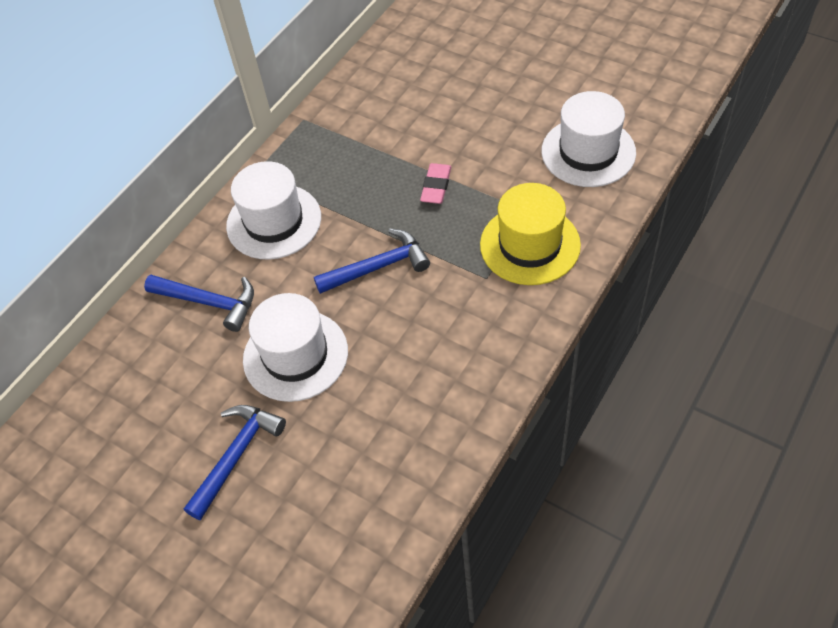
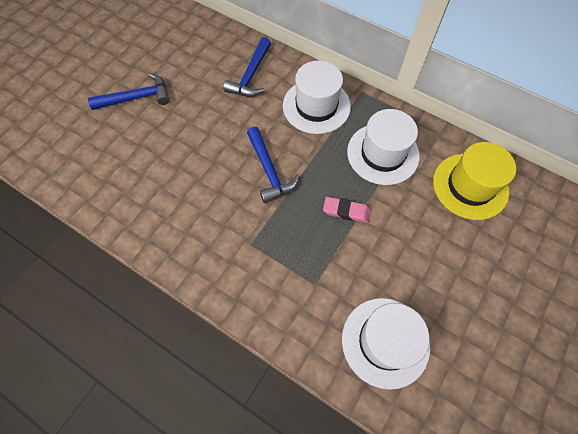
camera: 85 degrees right, 10 degrees up
blue hammer [184,405,286,520] -> blue hammer turned 45 degrees counterclockwise [88,73,170,110]
white hat [243,293,348,402] -> white hat moved to [347,109,420,185]
yellow hat [480,183,581,285] -> yellow hat moved to [433,142,516,220]

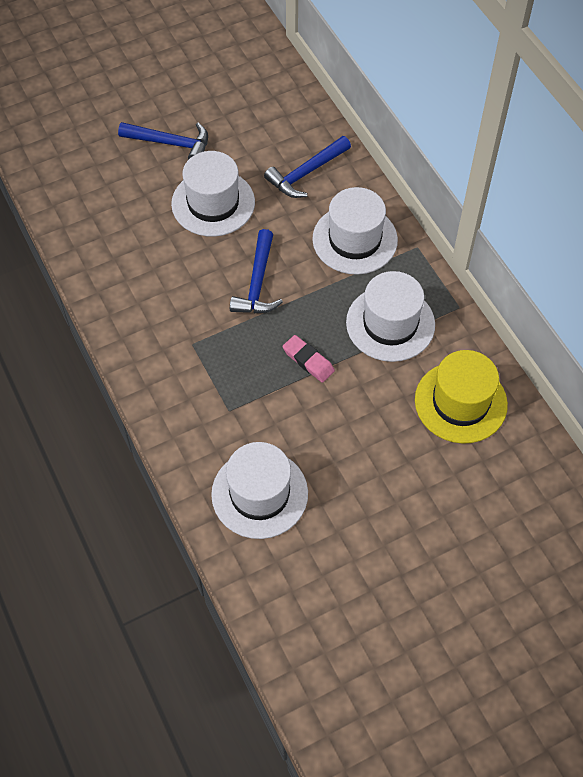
camera: 30 degrees right, 5 degrees down
none -> white hat [171,151,255,237]

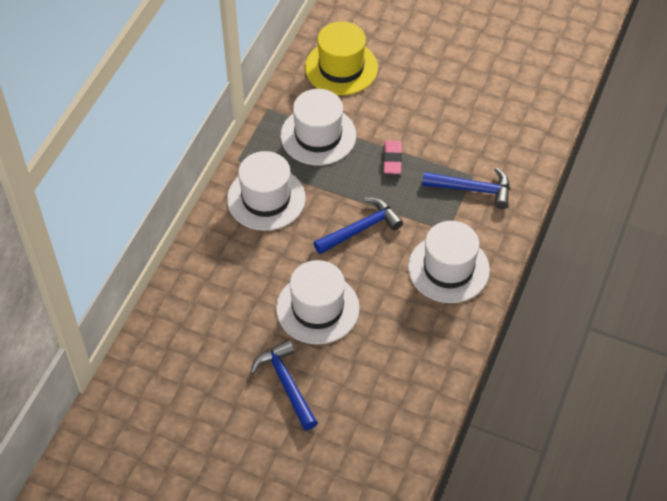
camera: 130 degrees left, 5 degrees down
white hat [211,442,308,539] -> white hat moved to [408,221,490,303]
blue hammer [264,136,351,198] -> blue hammer moved to [422,168,510,209]

